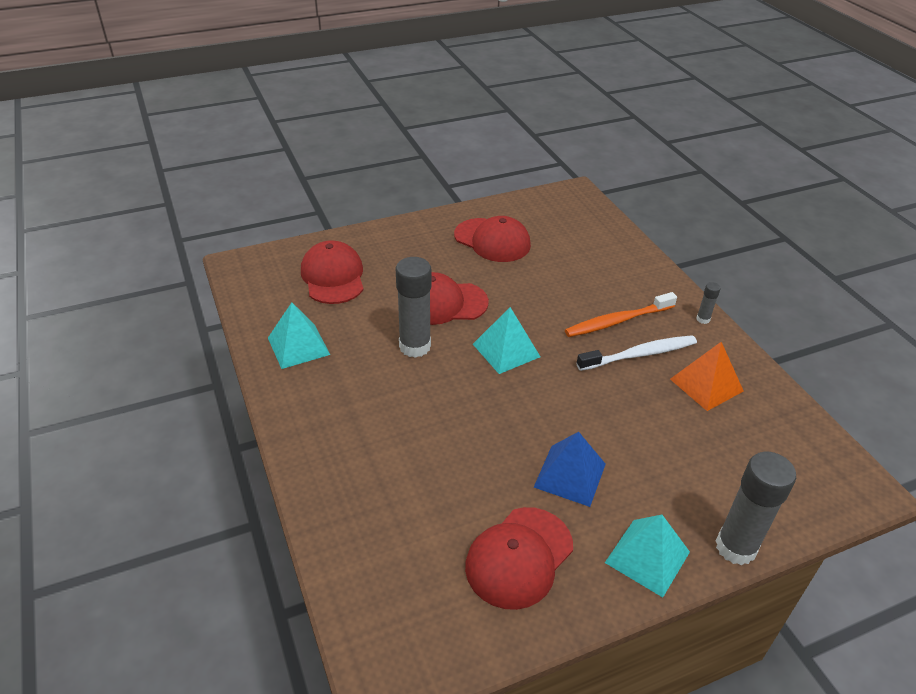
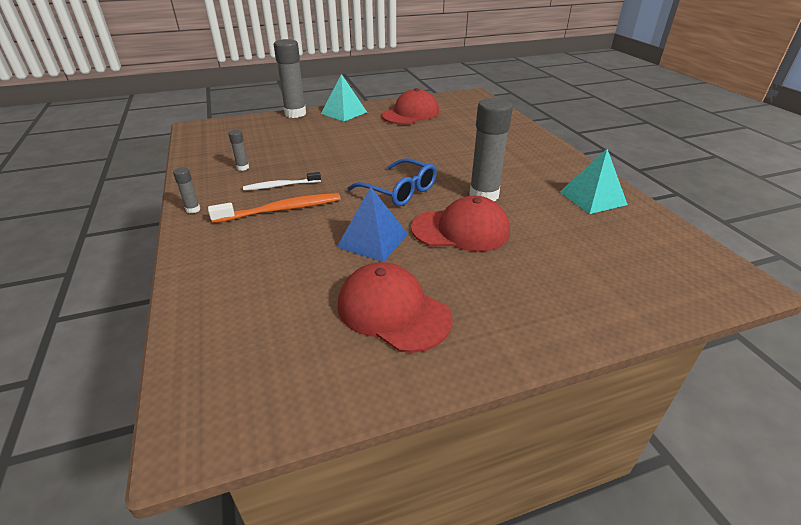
camera: 175 degrees left, 5 degrees down
red cap [301,240,364,304] -> none
turquoise pyramid [473,307,540,374] -> blue glasses [347,158,437,206]
blue pyramid [534,432,606,507] -> blue pyramid moved to [337,187,408,262]
white toothbrush [577,335,697,371] -> white toothbrush [243,172,321,191], size x0.65
orange pyramid [670,342,744,411] -> grey glue stick [228,130,249,171]

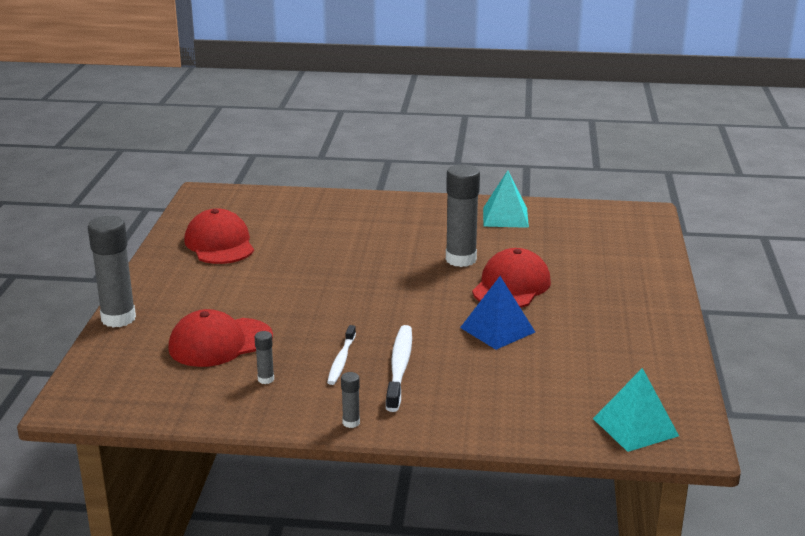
camera: 65 degrees left, 10 degrees down
orange toothbrush [208,193,341,223] -> white toothbrush [386,325,412,412]
turquoise pyramid [321,74,367,121] -> turquoise pyramid moved to [593,368,679,452]
red cap [337,262,453,353] -> red cap moved to [168,309,273,367]
blue glasses [347,158,437,206] -> none

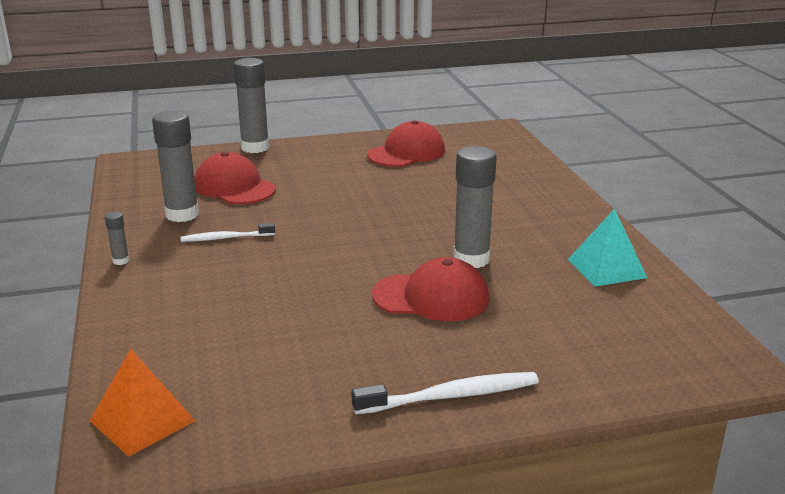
camera: 70 degrees right, 0 degrees up
grey glue stick [254,331,274,384] -> grey glue stick [152,110,199,222], size x2.24
white toothbrush [386,325,412,412] -> white toothbrush moved to [351,372,539,414]
blue pyramid [460,276,535,350] -> none
turquoise pyramid [593,368,679,452] -> orange pyramid [89,349,196,457]

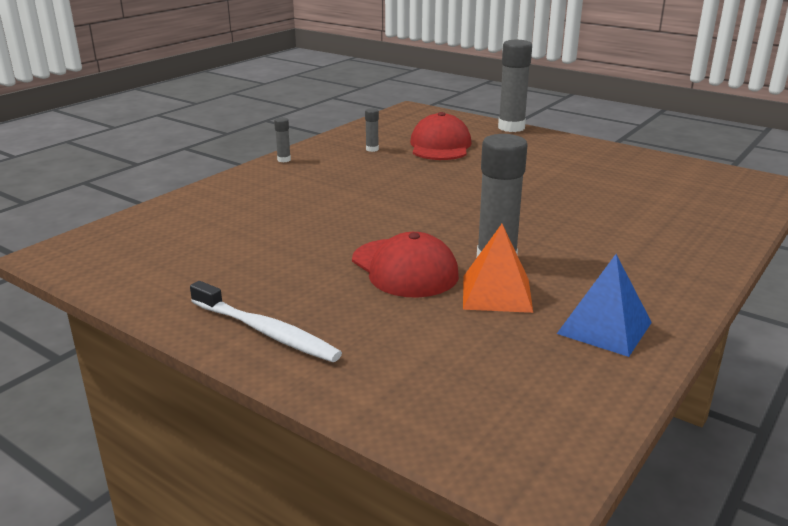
camera: 50 degrees right, 0 degrees up
orange pyramid [89,349,196,457] -> orange pyramid moved to [463,224,533,313]
grey glue stick [152,110,199,222] -> grey glue stick [365,108,379,152], size x0.45
white toothbrush [181,223,275,242] -> none
red cap [367,120,445,167] -> none
turquoise pyramid [568,208,647,287] -> blue pyramid [557,254,652,357]

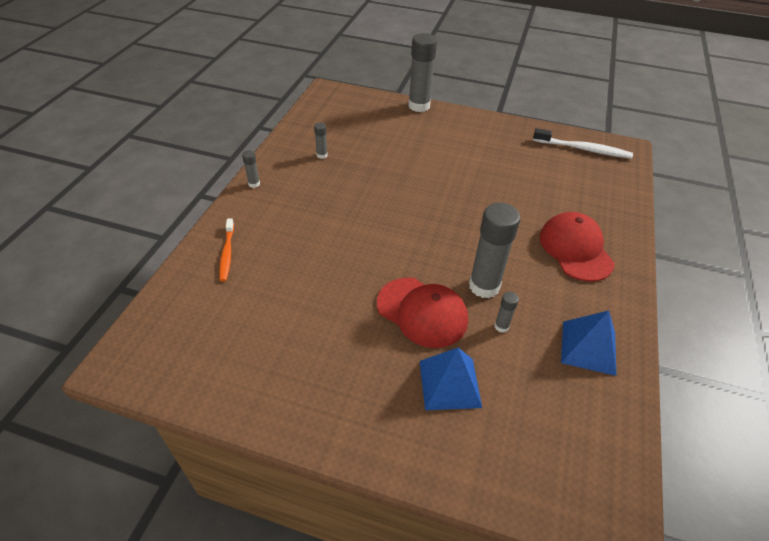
camera: 20 degrees left, 20 degrees up
white toothbrush [190,281,342,362] -> white toothbrush moved to [533,128,633,159]
red cap [410,112,472,160] -> red cap moved to [540,212,615,282]
orange pyramid [463,224,533,313] -> grey glue stick [495,292,519,333]
none -> orange toothbrush [219,218,234,281]
none -> blue pyramid [419,348,482,410]

